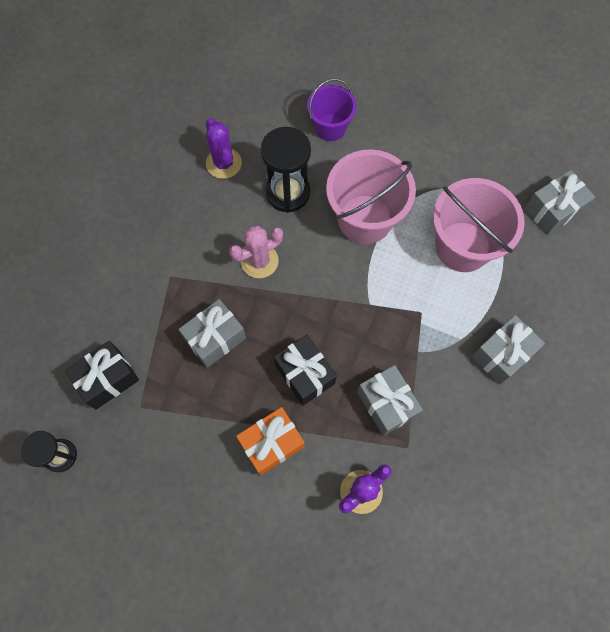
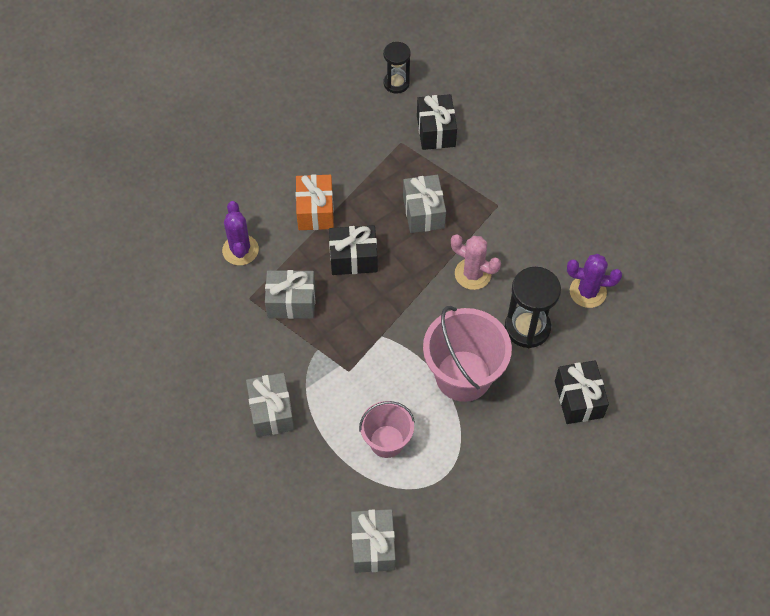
camera: 120 degrees right, 10 degrees down
pink cactus [229,226,283,278] -> pink cactus turned 60 degrees counterclockwise [451,234,501,290]
purple bucket [307,78,357,141] -> black gift [555,360,609,424]
pink bucket [433,178,525,272] -> pink bucket [359,401,415,458], size x0.61

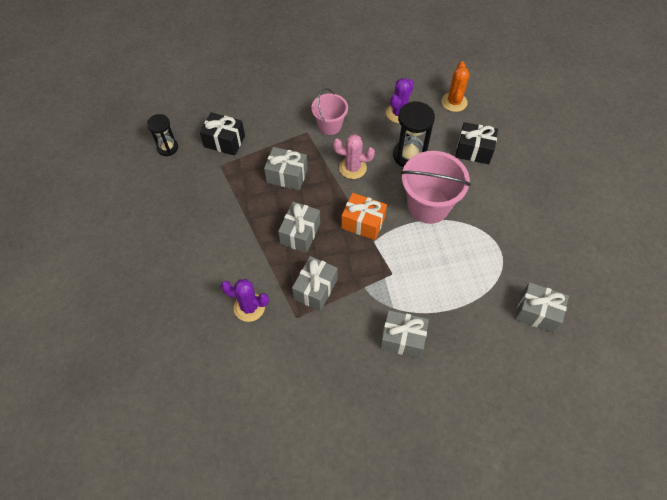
camera: 65 degrees left, 0 degrees up
orange gift [296,174,334,230] -> orange gift moved to [341,193,387,240]
black gift [329,225,378,275] -> grey gift [278,202,320,253]
pink bucket [359,401,415,458] -> pink bucket moved to [311,88,348,135]
pink cactus [451,234,501,290] -> pink cactus turned 45 degrees clockwise [333,134,375,179]
none -> orange cactus [442,61,470,112]

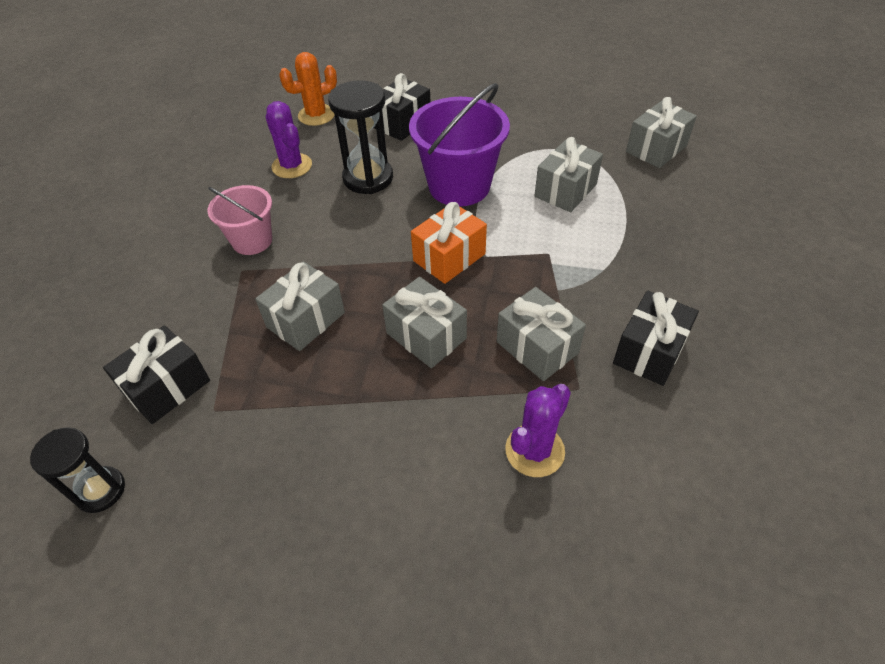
camera: 65 degrees left, 10 degrees down
pink cactus [333,134,375,179] -> none
grey gift [380,310,429,358] -> grey gift moved to [535,137,603,212]
pink bucket [401,151,471,224] -> purple bucket [409,83,510,206]
orange cactus [442,61,470,112] -> orange cactus turned 60 degrees counterclockwise [279,52,337,126]
none -> black gift [613,291,699,386]

